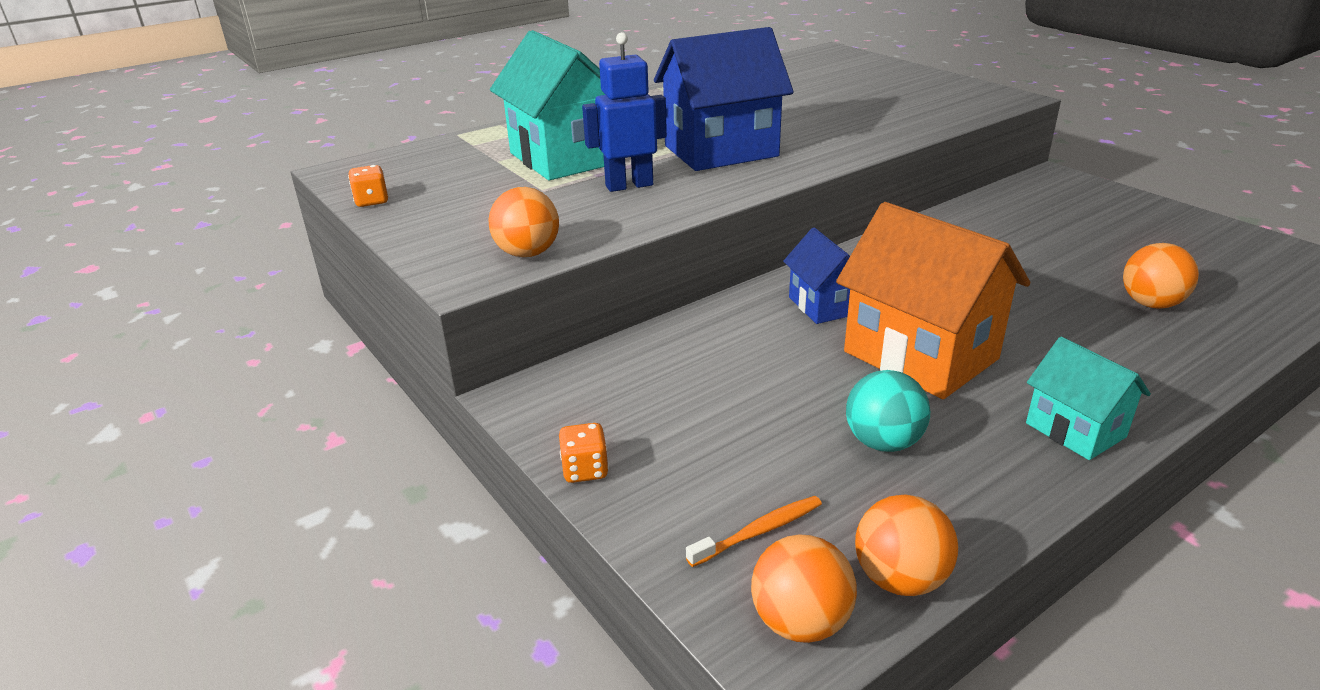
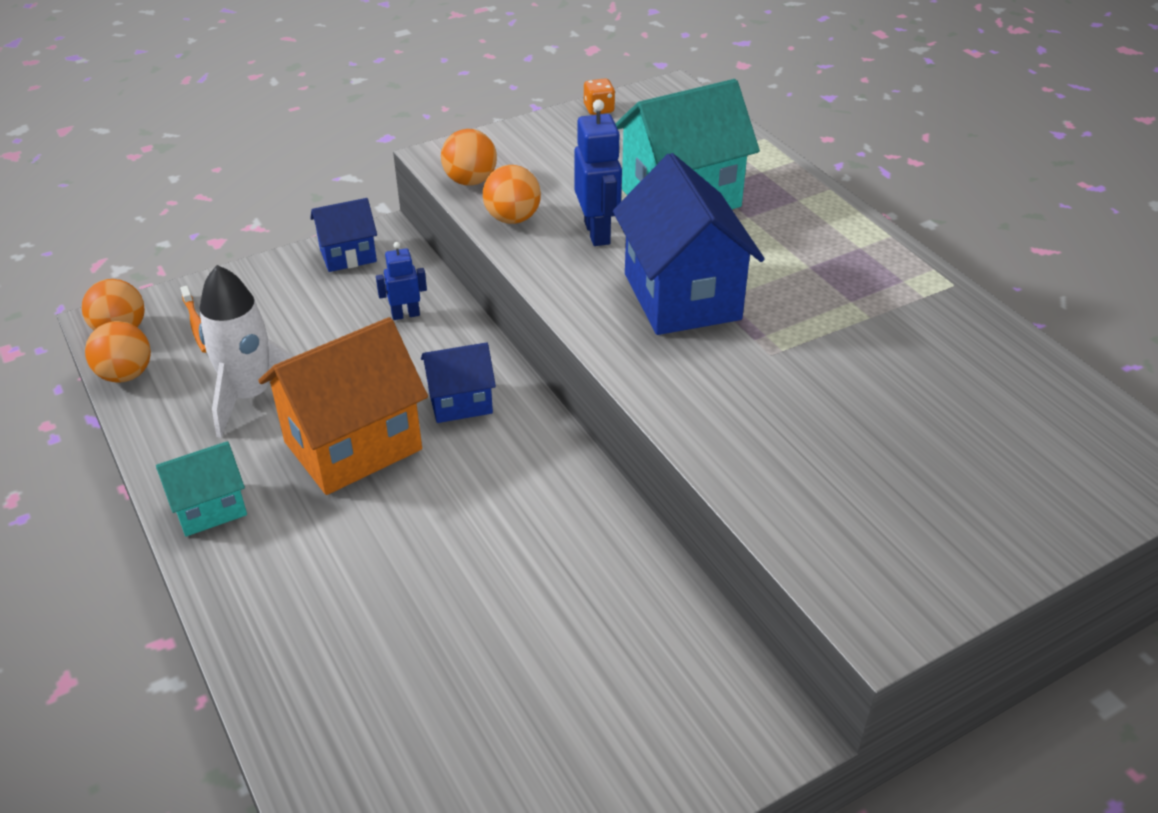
camera: 95 degrees right, 10 degrees up
orange dice [559,423,609,483] -> none
turquoise ball [846,370,930,452] -> white rocket [199,265,294,438]
orange ball [1123,243,1199,309] -> orange ball moved to [483,165,541,224]
none -> blue house [310,198,377,272]
none -> blue robot [376,242,427,320]

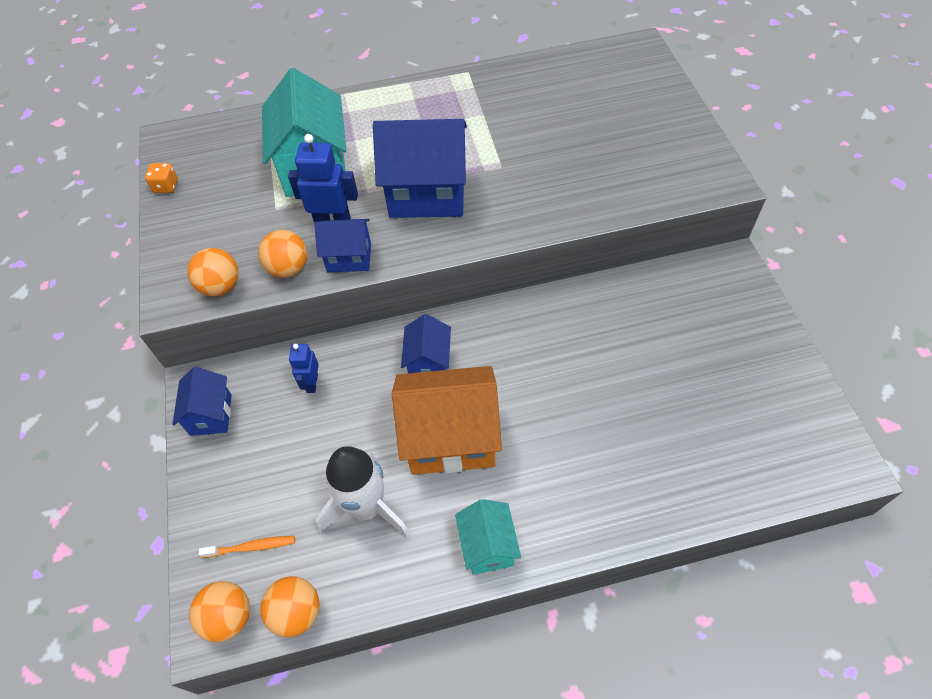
camera: 70 degrees left, 15 degrees up
orange house [258,317,428,495] -> orange house turned 75 degrees counterclockwise [392,366,502,475]
none -> blue house [314,219,371,272]

